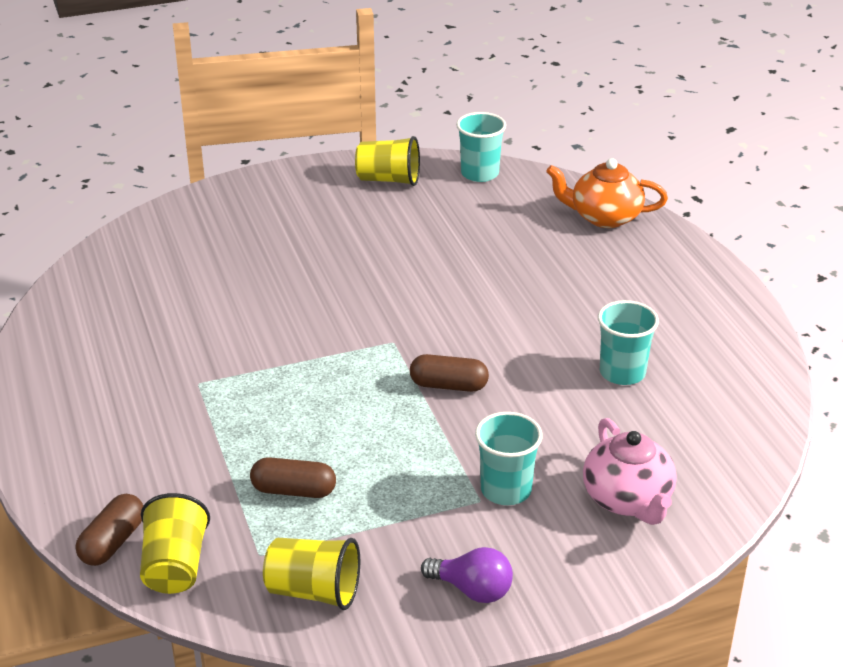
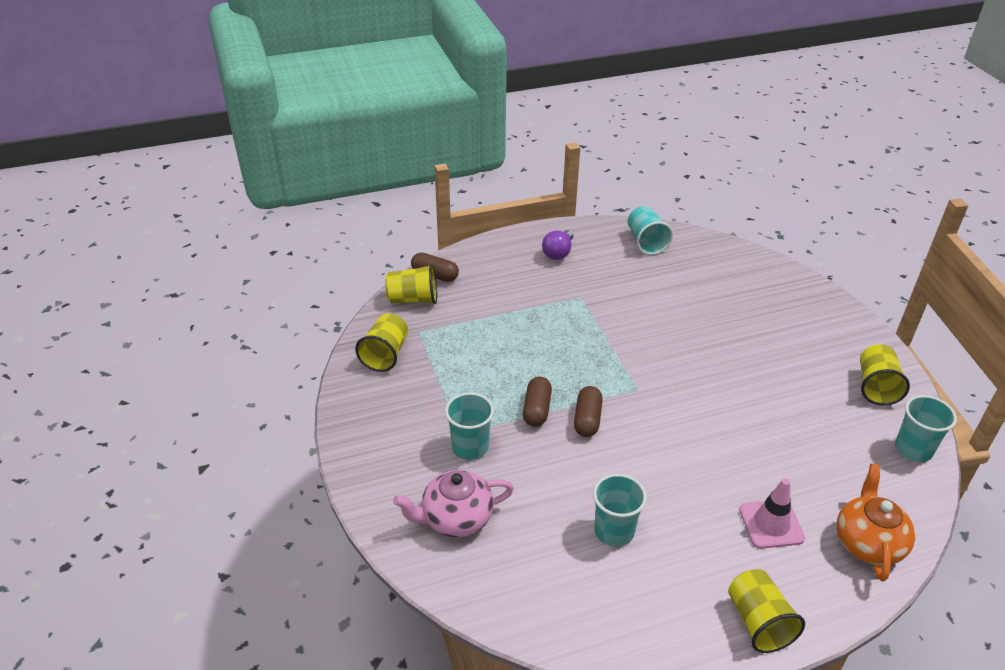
camera: 90 degrees right, 5 degrees up
brown capsule [250,457,336,498] -> brown capsule moved to [523,377,552,427]
purple light bulb [421,547,513,603] -> purple light bulb moved to [542,230,573,260]
none -> turquoise cup [628,206,673,255]
none -> yellow cup [728,569,805,653]
none -> pink traffic cone [739,479,805,549]

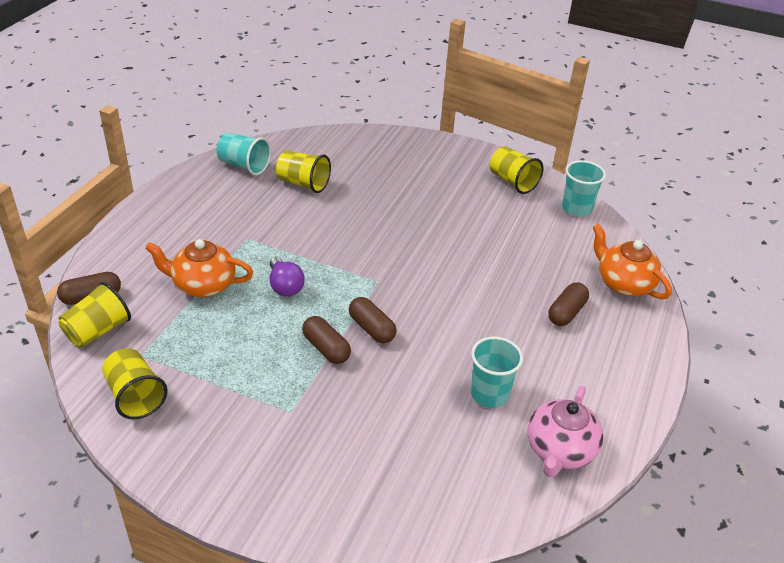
camera: 50 degrees left, 0 degrees up
pink teapot [393,470,514,537] -> pink teapot moved to [528,386,604,477]
turquoise cup [445,392,494,460] -> none
purple light bulb [542,230,573,260] -> purple light bulb moved to [270,257,305,297]
yellow cup [728,569,805,653] -> yellow cup moved to [276,150,331,193]
pink traffic cone [739,479,805,549] -> brown capsule [548,282,589,326]
none -> orange teapot [145,239,254,297]

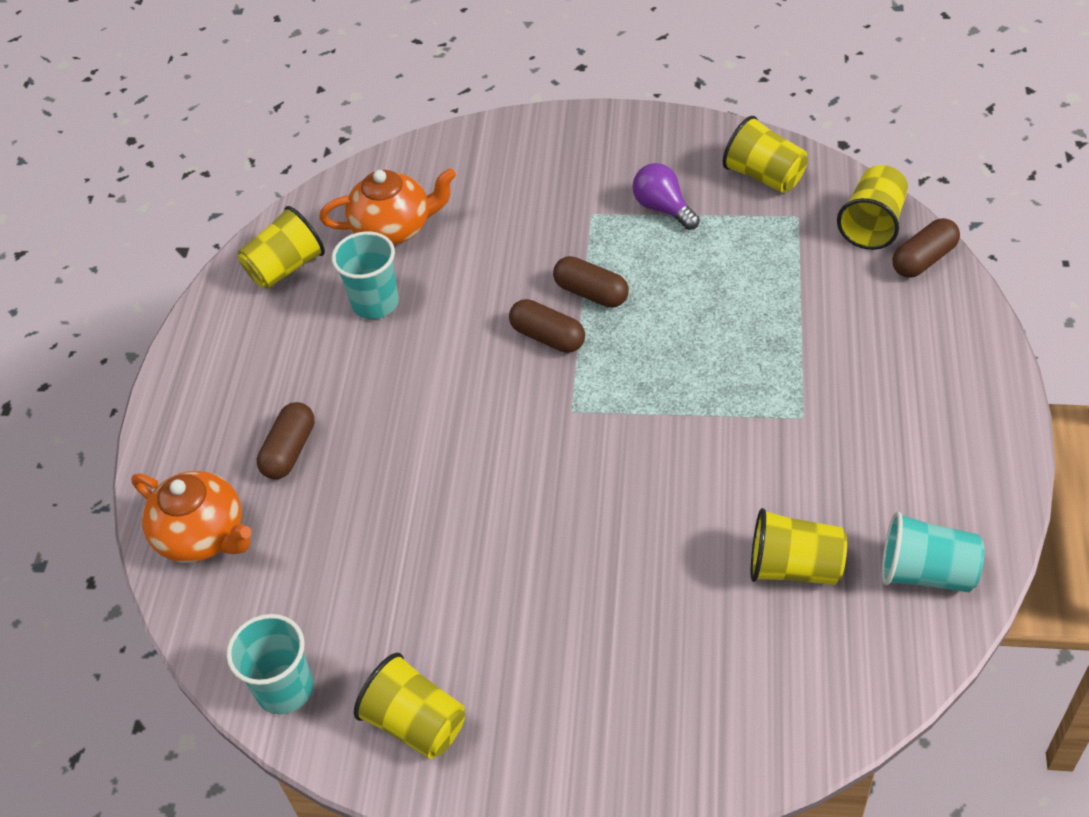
camera: 170 degrees right, 10 degrees up
orange teapot [145,239,254,297] -> orange teapot moved to [319,168,456,245]
purple light bulb [270,257,305,297] -> purple light bulb moved to [632,163,700,230]
pink teapot [528,386,604,477] -> yellow cup [238,206,325,289]

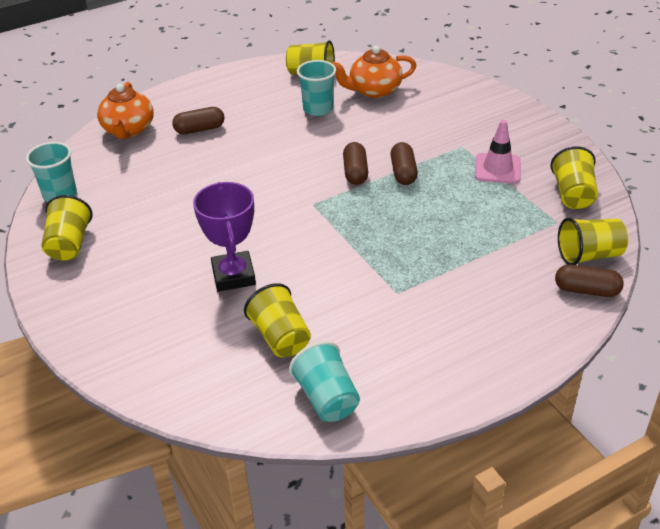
camera: 50 degrees right, 10 degrees down
orange teapot [319,168,456,245] -> orange teapot turned 120 degrees clockwise [332,46,417,98]
purple light bulb [632,163,700,230] -> pink traffic cone [475,120,521,183]
none -> purple trophy [193,182,256,292]

